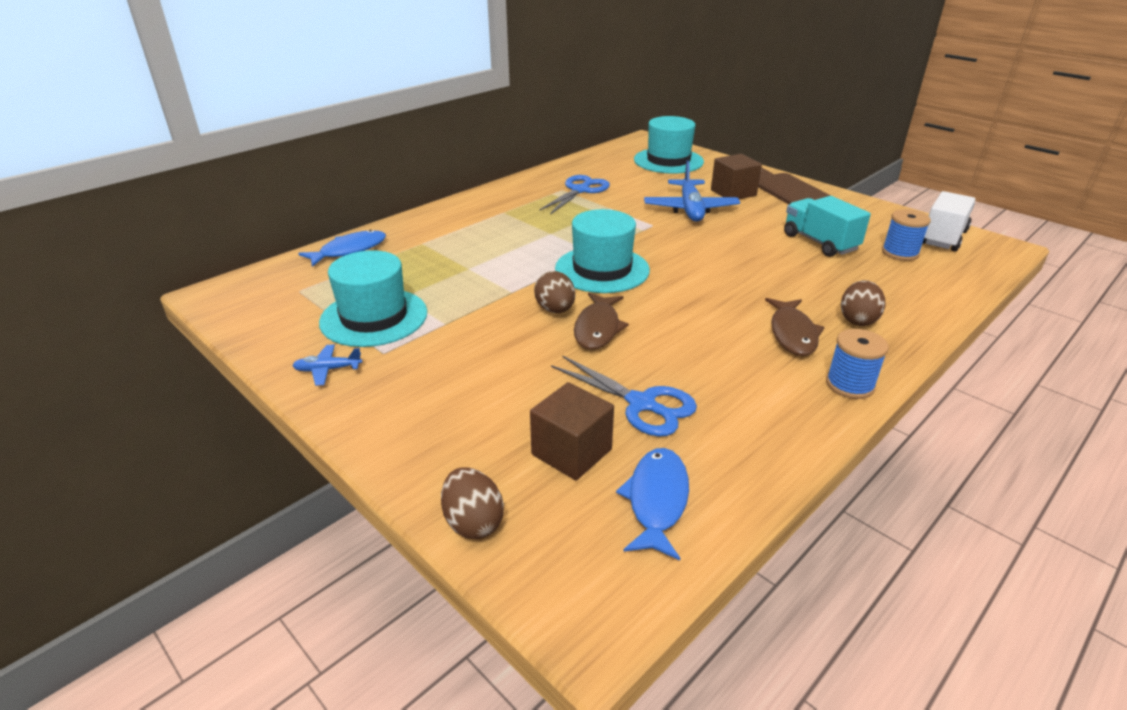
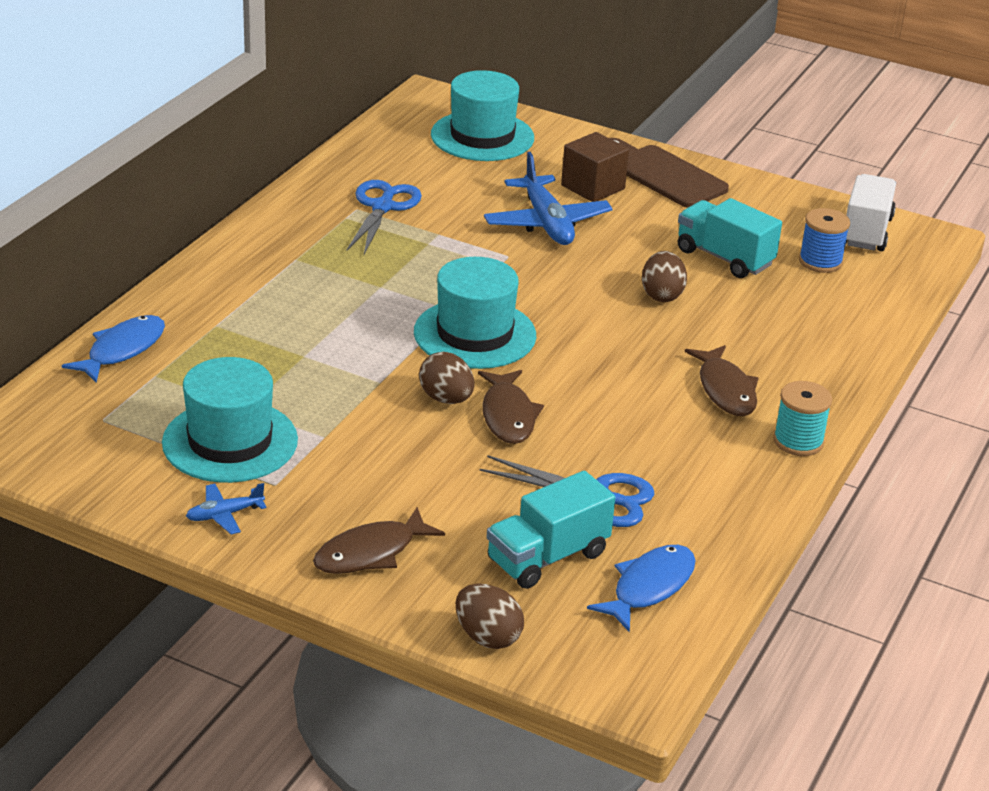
camera: 20 degrees left, 0 degrees up
brown cube [530,382,614,480] -> turquoise truck [487,471,615,589]
blue fish [616,448,689,560] -> blue fish turned 45 degrees clockwise [587,545,696,632]
blue spool [826,329,889,399] -> turquoise spool [773,381,832,456]
brown egg [841,280,885,326] -> brown egg moved to [642,251,687,302]
none -> brown fish [313,507,445,574]

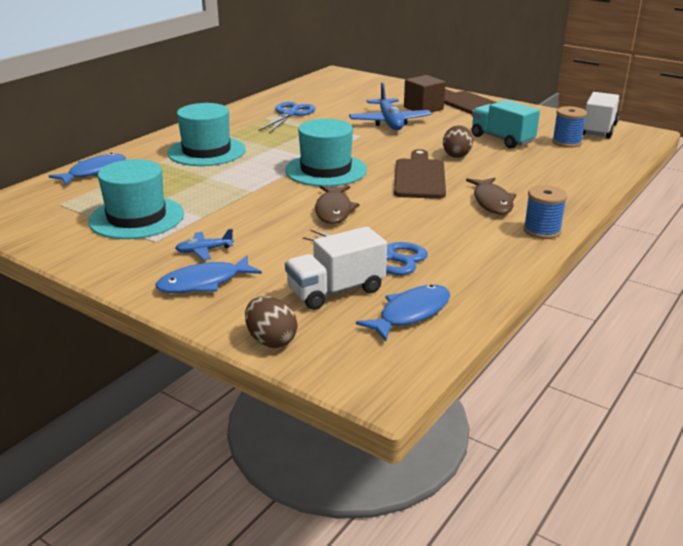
camera: 10 degrees right, 5 degrees down
blue plane [186,483,267,534] -> blue plane moved to [175,229,234,260]
brown fish [313,507,445,574] -> blue fish [155,255,262,293]
brown egg [419,352,474,404] -> none
turquoise hat [431,70,534,161] -> turquoise hat moved to [167,103,246,166]
turquoise truck [487,471,615,589] -> white truck [285,226,387,310]
turquoise spool [773,381,832,456] -> blue spool [523,185,567,239]
none -> brown cutting board [394,149,446,199]

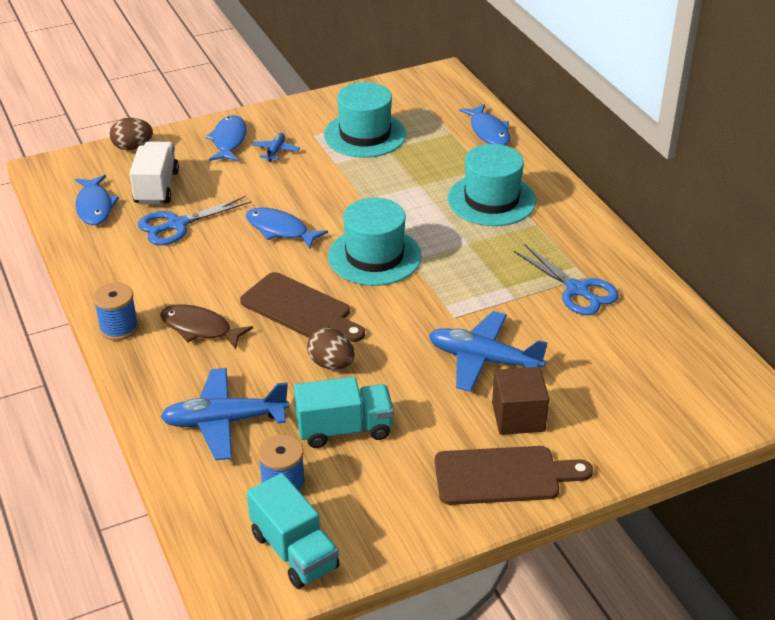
camera: 120 degrees right, 10 degrees up
brown fish [315,185,360,224] -> blue fish [246,207,328,249]
white truck [583,92,619,139] -> turquoise truck [247,473,340,589]
none -> blue plane [160,368,289,460]

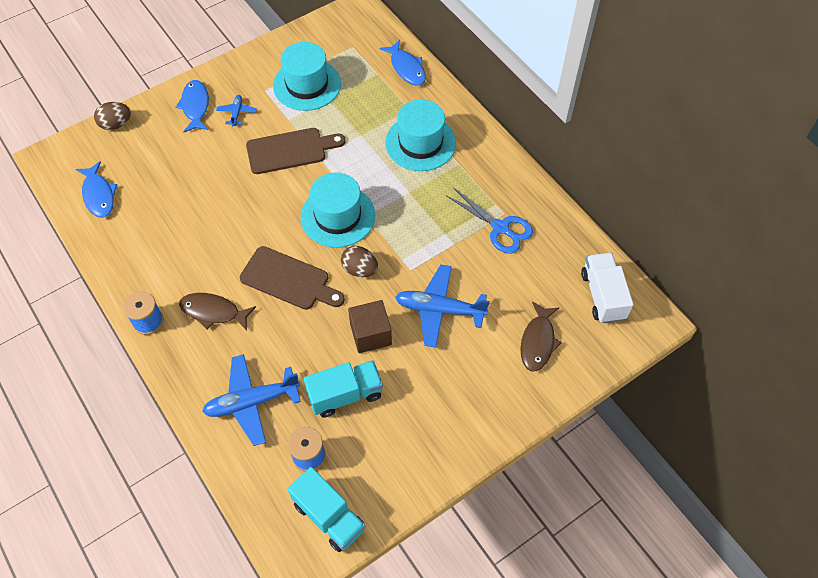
camera: 10 degrees left, 20 degrees up
white truck [130,141,179,204] -> white truck moved to [581,253,633,323]
blue scissors [138,196,252,245] -> none
blue fish [246,207,328,249] -> none
brown egg [307,328,354,370] -> brown egg moved to [341,246,378,277]
brown cutting board [435,446,593,505] -> brown cutting board moved to [246,128,346,174]
brown cube [492,367,549,435] -> brown cube moved to [348,300,392,353]
none -> brown fish [520,301,562,371]

